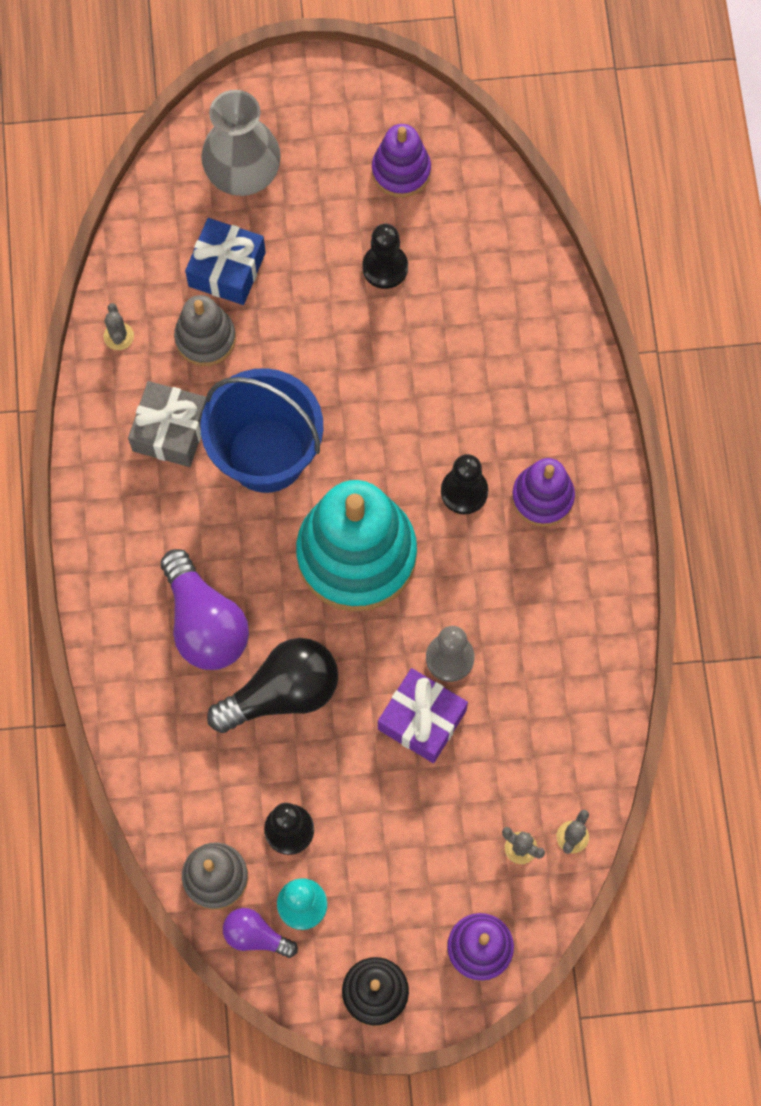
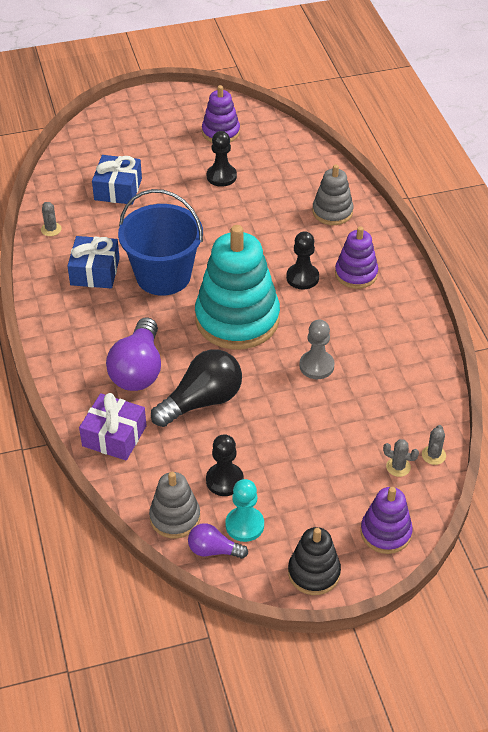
camera: 10 degrees left, 25 degrees down
grey gift [128,381,206,467] -> blue gift [67,236,120,288]
purple light bulb [161,549,249,670] -> purple light bulb turned 45 degrees clockwise [106,317,161,391]
grey stacking toy [174,295,236,366] -> grey stacking toy moved to [313,164,353,225]
grey vase [201,90,281,196] -> none
purple gift [378,668,468,763] -> purple gift moved to [79,393,147,460]

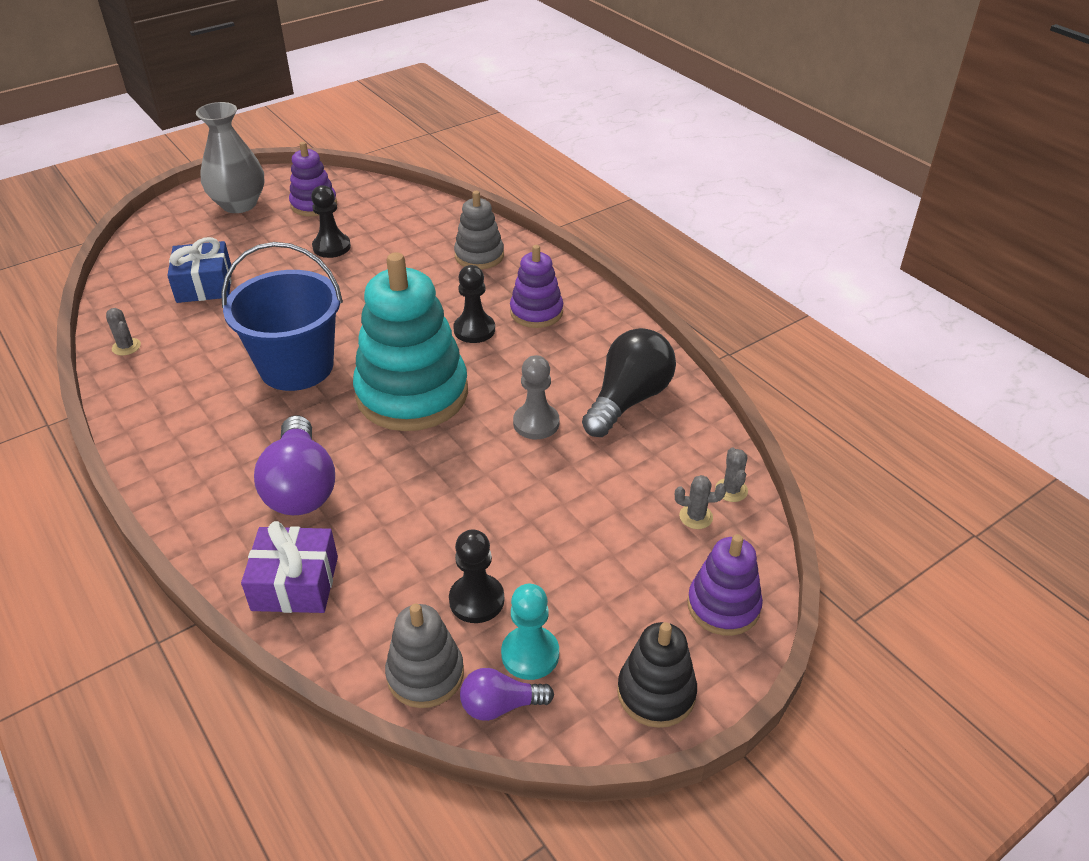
camera: 20 degrees left, 5 degrees down
blue gift [67,236,120,288] -> none
black light bulb [151,349,242,427] -> black light bulb moved to [582,328,676,437]
none -> grey vase [196,102,264,213]

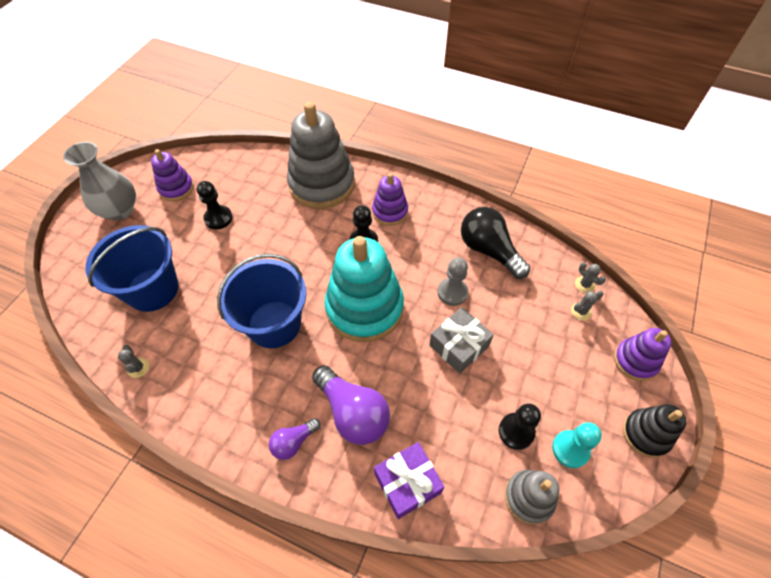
camera: 30 degrees left, 15 degrees up
grey cactus [106,308,141,356] -> grey cactus turned 45 degrees clockwise [118,345,149,378]
blue gift [167,237,231,303] -> blue bucket [85,225,179,312]
grey stacking toy [454,191,504,269] -> grey stacking toy [287,102,355,209], size x1.91
purple light bulb [460,668,554,721] -> purple light bulb moved to [269,418,320,460]
black light bulb [582,328,676,437] -> black light bulb turned 45 degrees counterclockwise [461,207,530,279]
none -> grey gift [429,307,494,374]

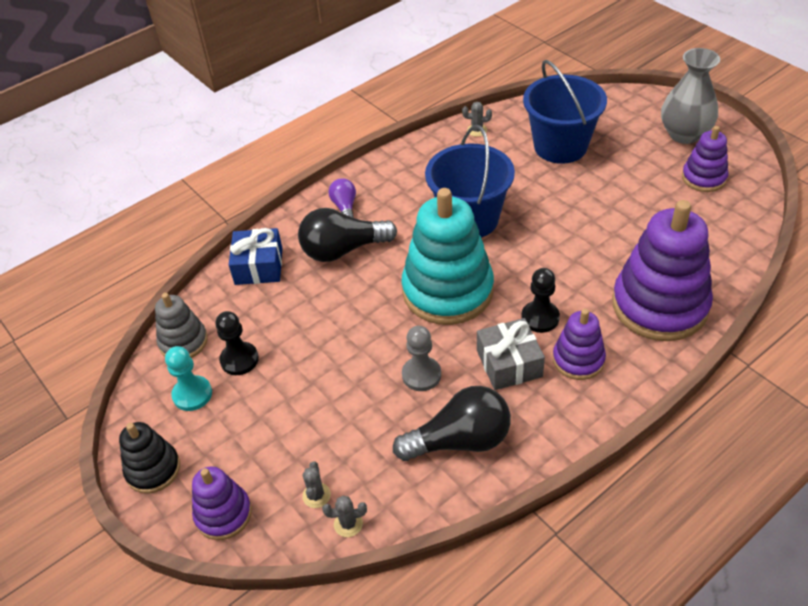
camera: 120 degrees right, 10 degrees down
black pawn [197,181,233,229] -> none
grey stacking toy [287,102,355,209] -> purple stacking toy [612,200,713,341]
purple light bulb [312,365,390,445] -> black light bulb [298,208,397,262]
purple gift [374,442,445,519] -> blue gift [229,228,283,285]
grey gift [429,307,494,374] -> grey gift moved to [477,318,545,390]

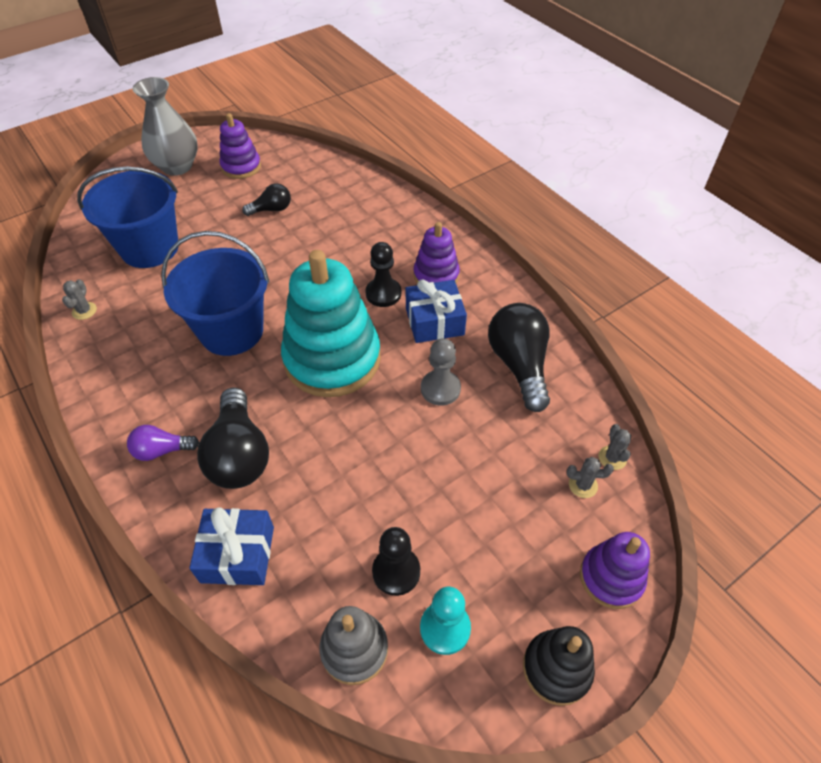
camera: 90 degrees left, 5 degrees up
grey gift [477,318,545,390] -> blue gift [406,279,467,343]
purple stacking toy [612,200,713,341] -> none
none -> black light bulb [242,183,291,216]

